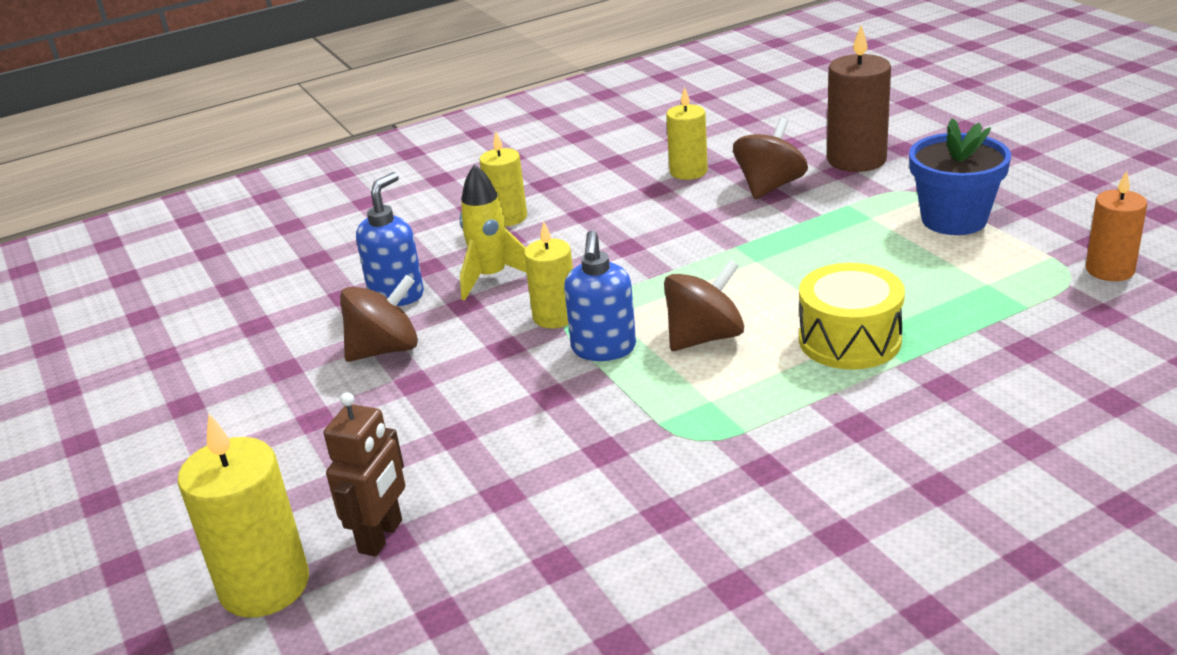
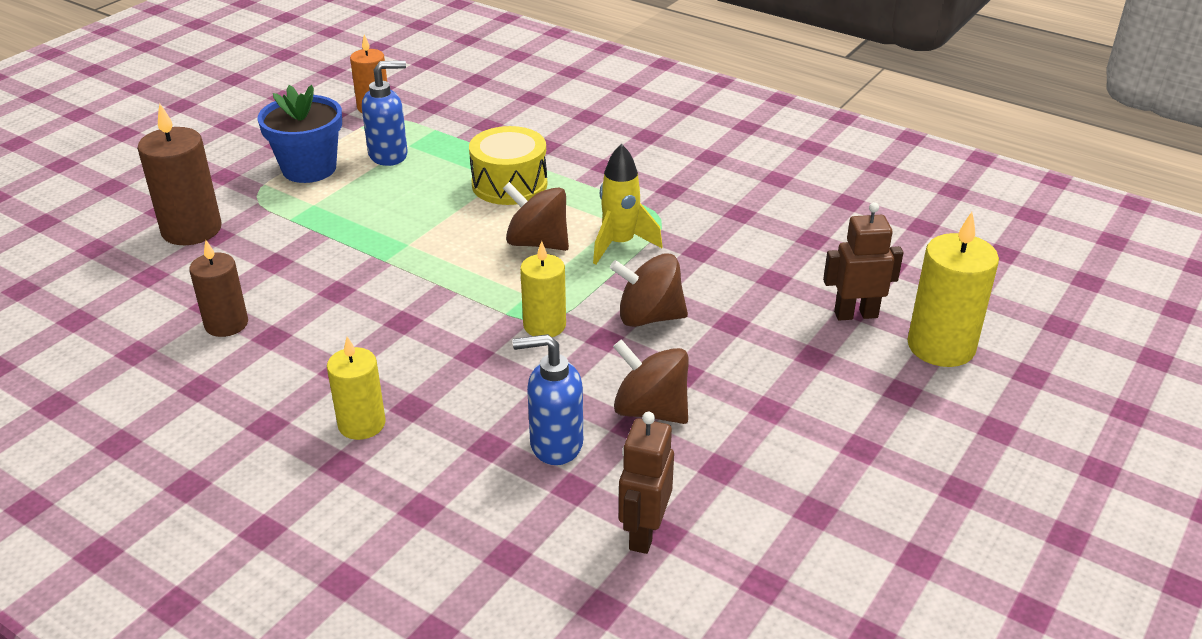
camera: 120 degrees left, 5 degrees up
yellow rocket [459,164,526,301] -> yellow rocket moved to [593,144,663,264]
blue soap dispenser [564,230,636,361] -> blue soap dispenser moved to [362,61,408,166]
yellow candle [666,87,708,180] -> brown candle [189,240,248,337]
brown spinning top [733,118,808,199] -> brown spinning top moved to [610,253,688,327]
none -> brown robot [619,412,674,554]

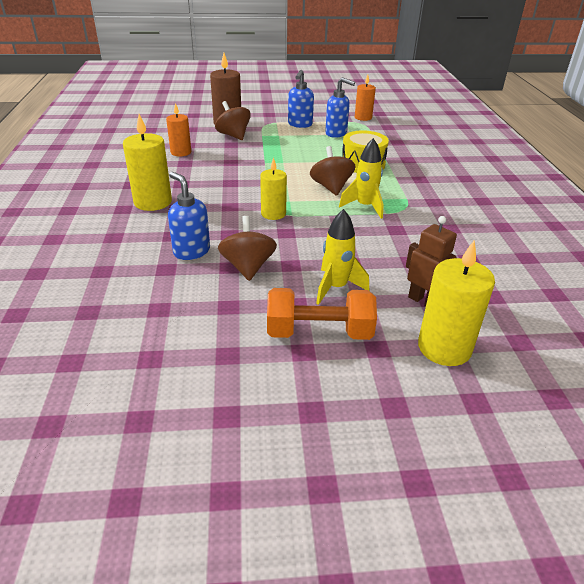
camera: 50 degrees right, 0 degrees up
brown candle [189,240,248,337] -> orange candle [166,103,191,156]
blue flower pot [257,85,342,183] -> blue soap dispenser [288,70,314,128]
yellow candle [327,336,386,440] -> yellow candle [123,114,172,211], size x1.53
brown spinning top [610,253,688,327] -> brown spinning top moved to [215,101,251,140]
brown robot [619,412,674,554] -> none
none -> orange dumbbell [267,288,377,340]
none -> yellow rocket [316,209,369,305]

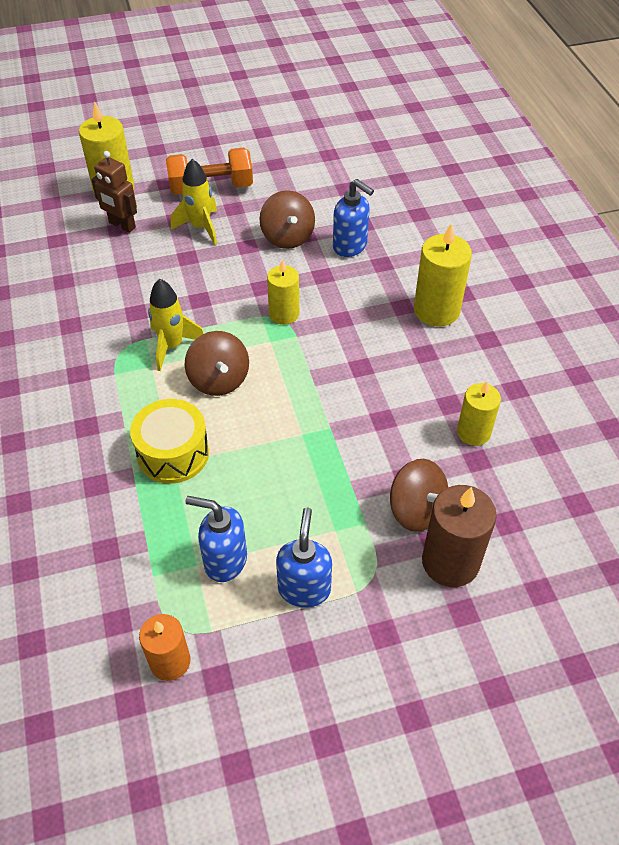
camera: 170 degrees right, 15 degrees up
orange candle [166,103,191,156] -> yellow candle [457,381,501,446]

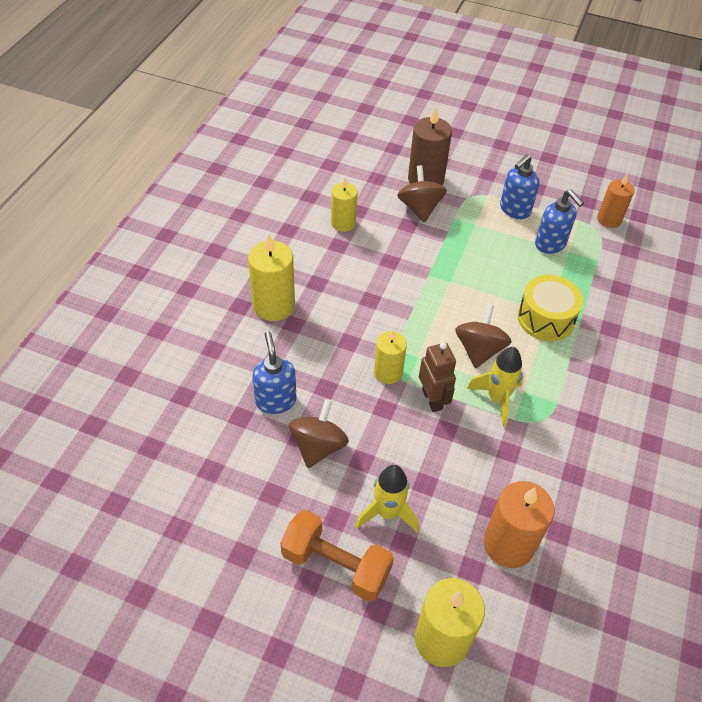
camera: 145 degrees left, 0 degrees up
brown robot [91,151,137,233] -> brown robot moved to [419,342,456,412]
none -> orange candle [484,481,555,568]

